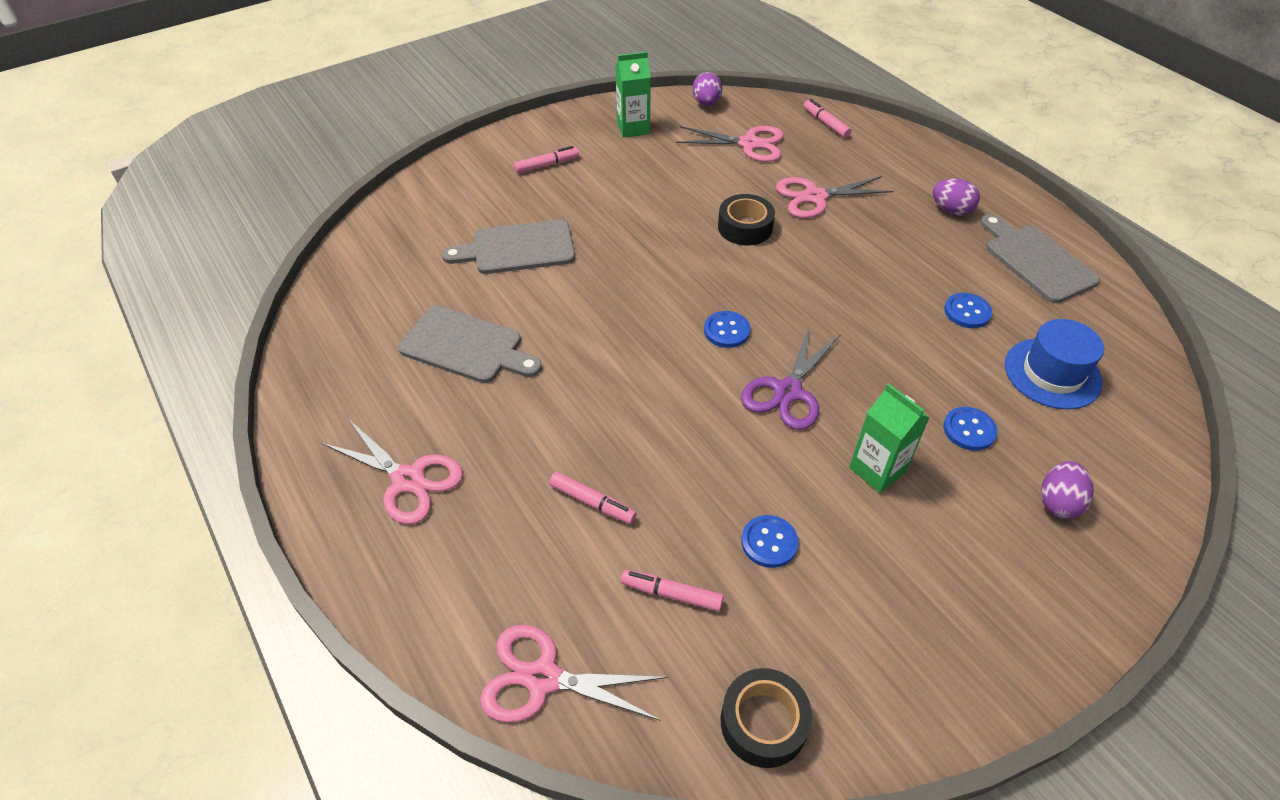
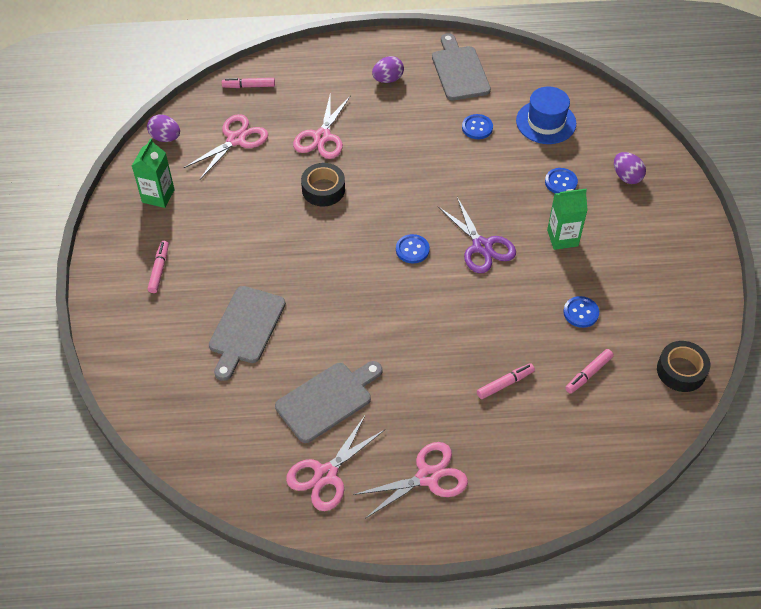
camera: 60 degrees left, 5 degrees up
pink scissors [480,625,668,723] -> pink scissors moved to [286,416,384,511]
grey cutting board [980,214,1100,303] -> grey cutting board turned 75 degrees clockwise [432,33,491,101]

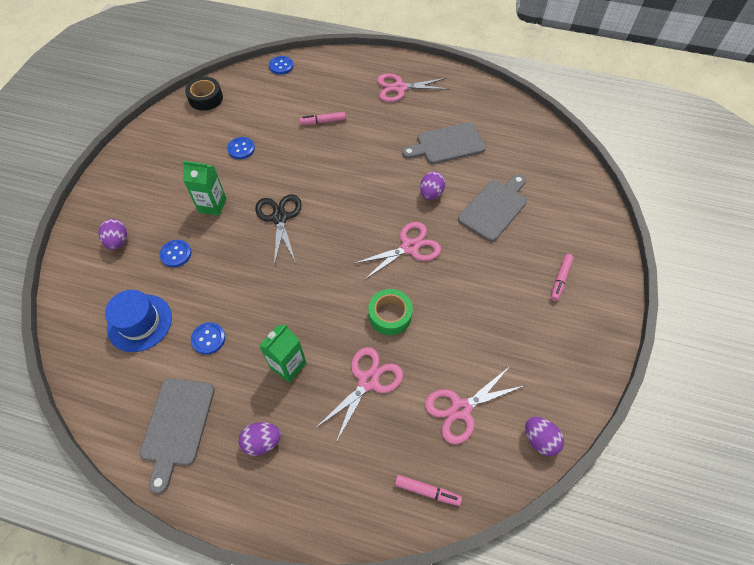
camera: 160 degrees left, 5 degrees up
green carton [132,138,175,208] -> green carton moved to [259,324,306,383]
pink scissors [286,416,384,511] -> pink scissors moved to [353,222,441,280]
black tape [301,163,345,207] -> green tape [368,289,413,335]
blue button [396,234,430,264] -> blue button moved to [269,56,294,75]
purple scissors [437,197,516,273] -> black scissors [255,194,302,265]
pink marker [565,349,614,394] -> none
none -> purple egg [420,171,445,200]

